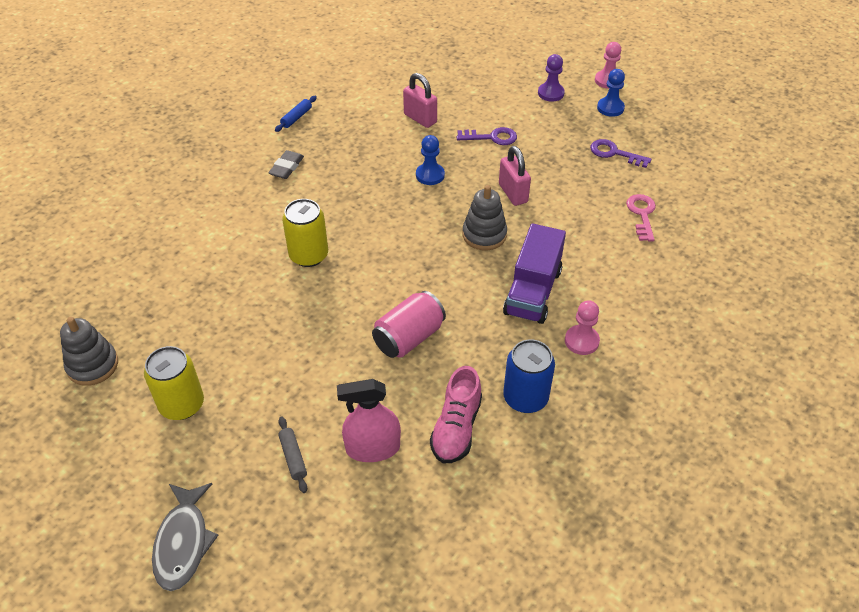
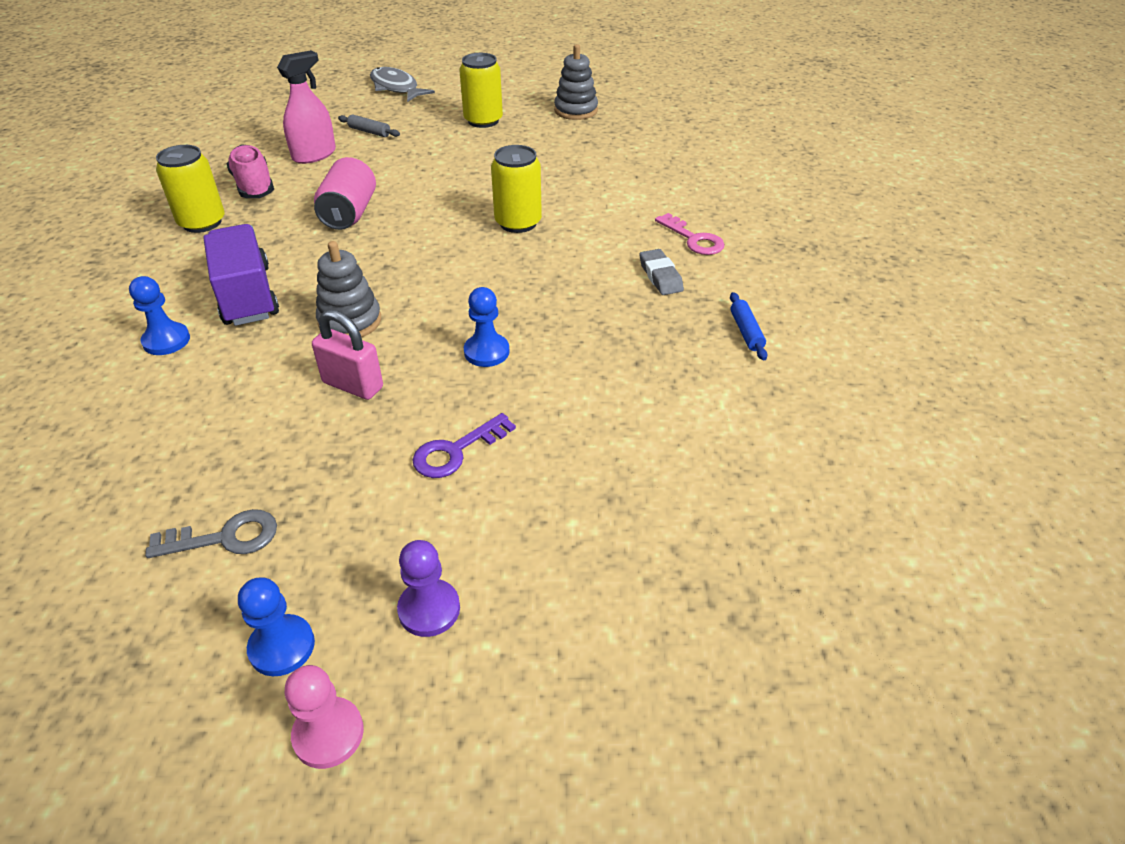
camera: 140 degrees right, 5 degrees down
pink padlock [403,73,437,128] -> none
blue can [503,339,555,413] -> yellow can [156,145,225,233]
pink pawn [565,300,600,355] -> none
purple key [590,139,652,168] -> grey key [145,509,277,558]
pink key [626,194,656,241] -> pink key moved to [655,213,725,255]
none -> blue pawn [129,276,190,355]

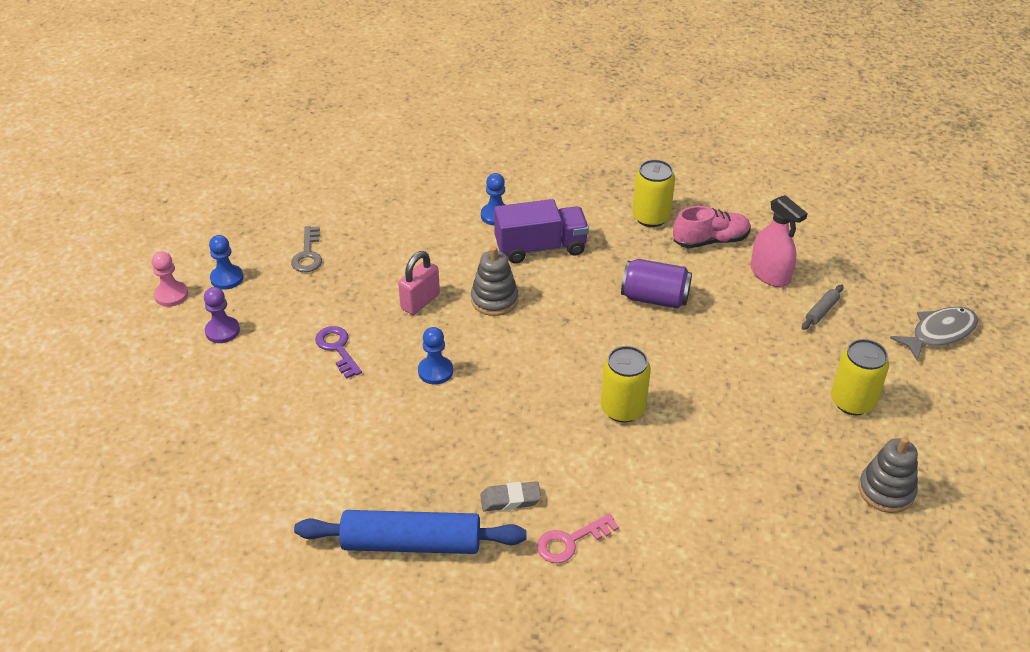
camera: 100 degrees right, 0 degrees up
pink can [314,157,376,230] -> purple can [621,259,692,309]
blue rolling pin [730,292,768,360] -> blue rolling pin [294,510,527,554], size x2.39

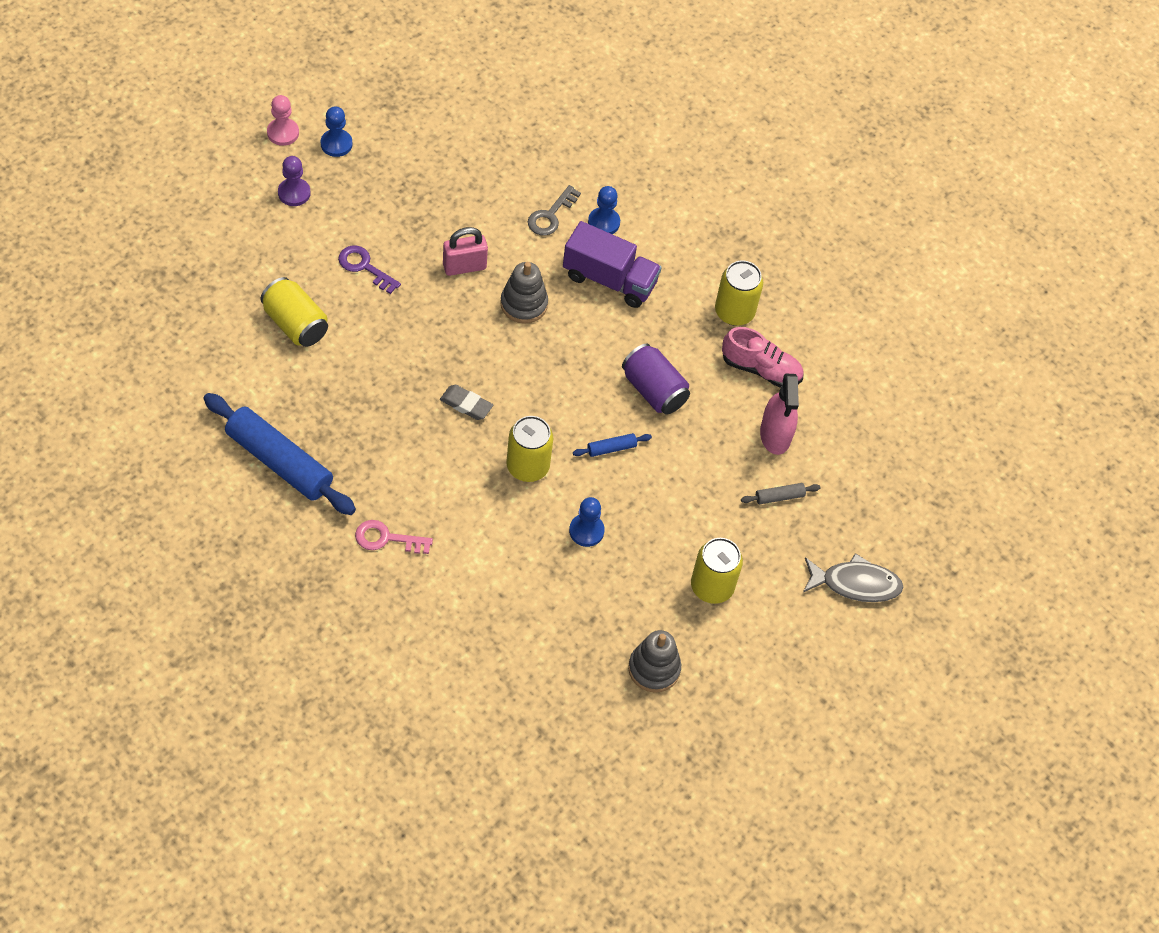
camera: 30 degrees right, 15 degrees up
grey key [291,226,322,272] -> grey key moved to [528,185,581,235]
purple key [315,326,362,379] -> purple key turned 60 degrees counterclockwise [338,245,401,294]
blue pawn [418,327,453,385] -> blue pawn moved to [569,497,605,547]
grey eraser [480,481,541,512] -> grey eraser moved to [440,385,493,420]
none -> yellow can [260,277,328,347]
none -> blue rolling pin [573,433,652,457]

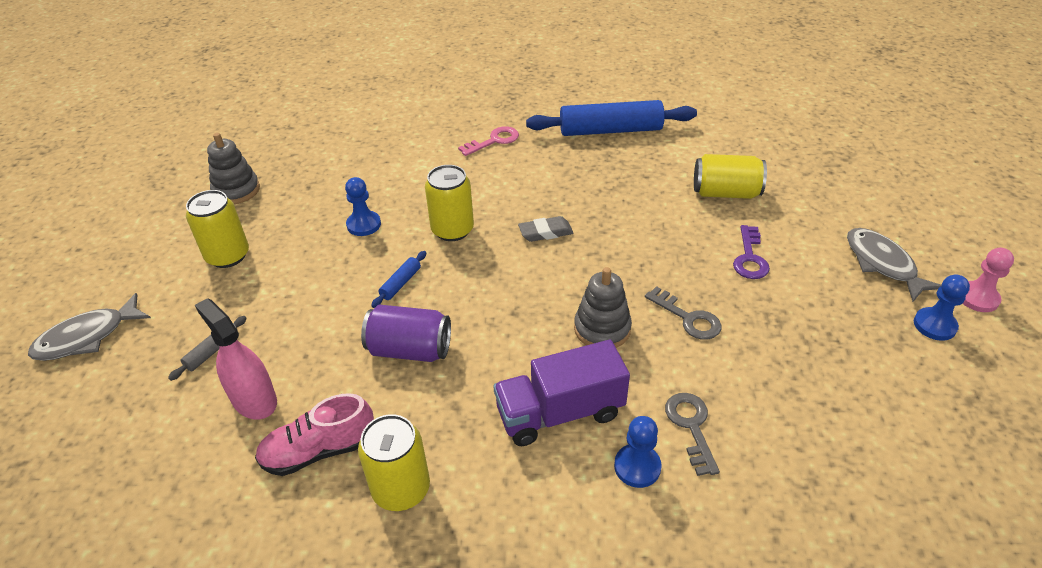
camera: 145 degrees right, 15 degrees down
purple pawn [278,156,310,206] -> grey fish [847,228,941,302]
purple key [338,245,401,294] -> purple key turned 105 degrees clockwise [733,225,770,279]
pink padlock [443,227,488,276] -> grey key [645,286,721,340]

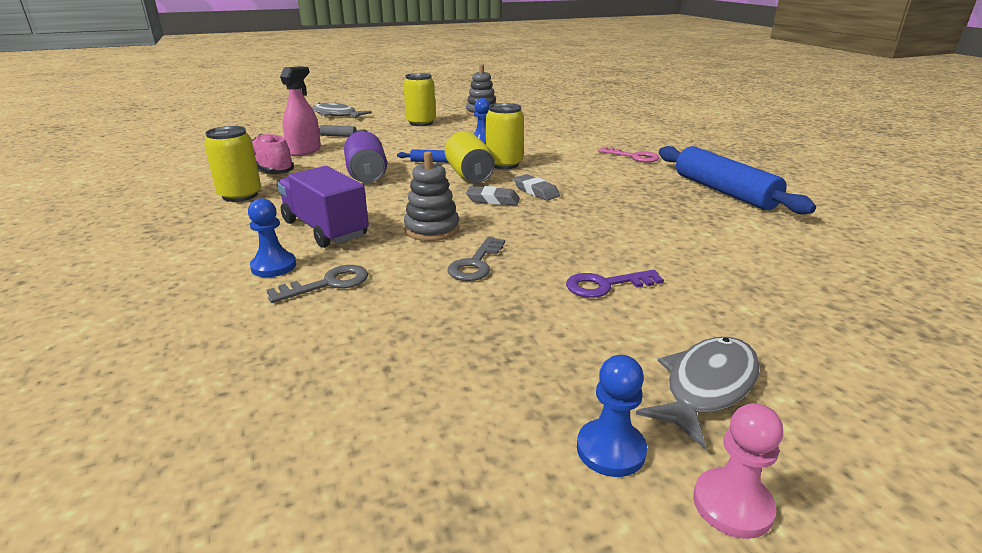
camera: 65 degrees right, 15 degrees down
yellow can [694,154,767,199] -> yellow can moved to [445,131,495,183]
none -> grey eraser [466,186,520,205]

